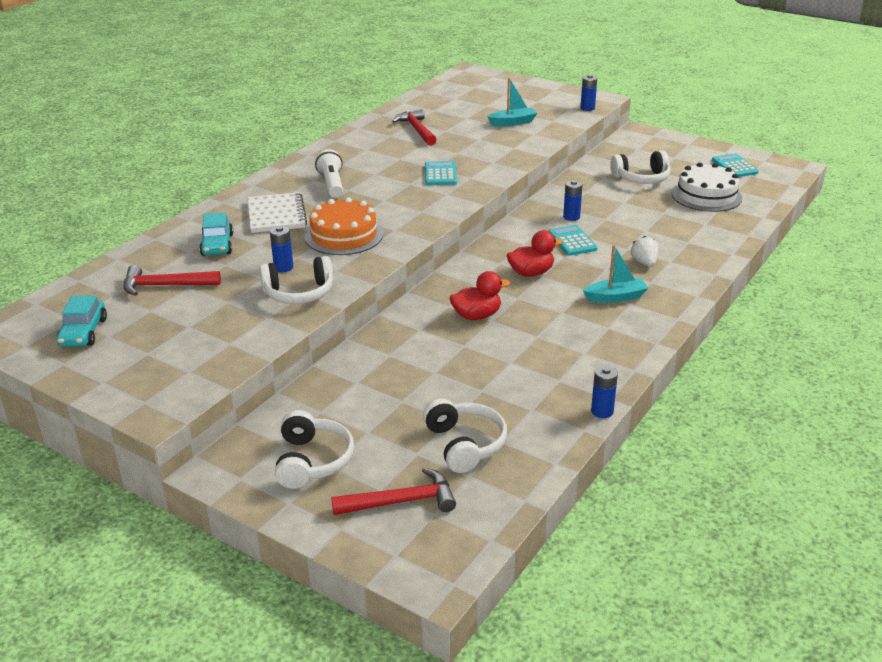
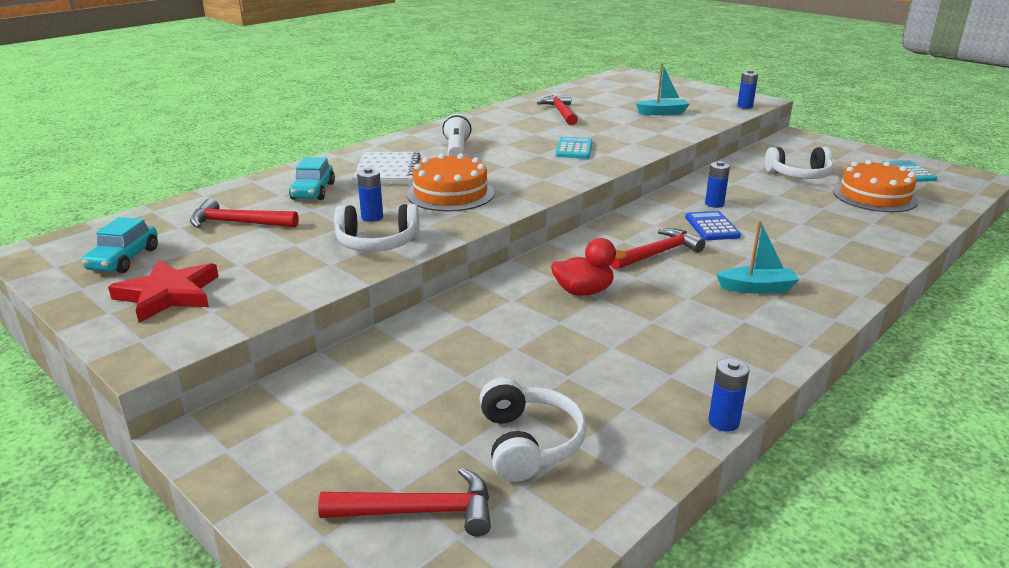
camera: 10 degrees right, 5 degrees down
white headphones [275,410,354,489] -> none
red duck [507,230,563,277] -> red hammer [611,228,706,270]
turquoise calculator [549,225,597,256] -> blue calculator [685,211,741,240]
white strawberry [630,236,658,267] -> none
white cake [672,162,742,212] -> orange cake [833,160,918,212]
none -> red star [108,260,219,323]

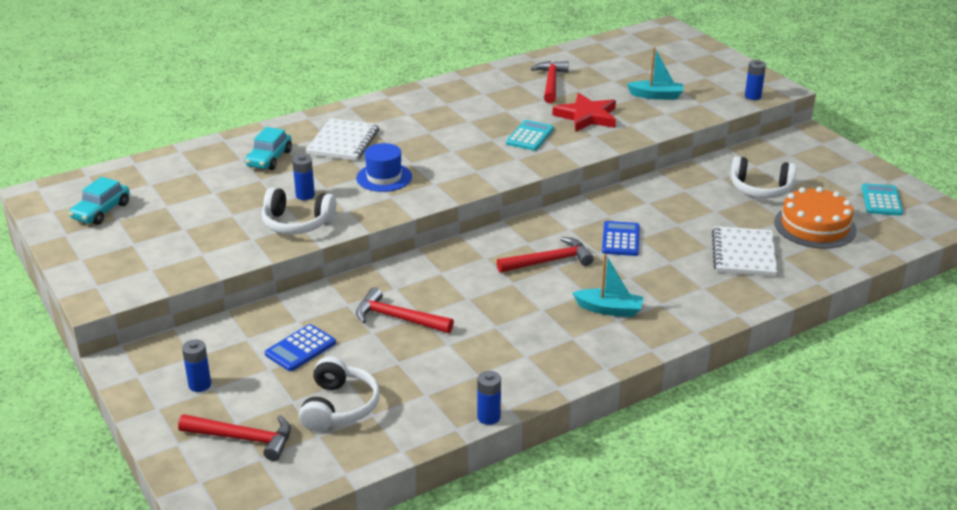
camera: 15 degrees right, 5 degrees up
red star [108,260,219,323] -> red star moved to [552,93,616,132]
red hammer [190,198,299,228] -> red hammer moved to [356,287,454,333]
orange cake [407,153,494,212] -> blue hat [356,143,412,192]
white flashlight [442,113,472,156] -> none
red duck [551,238,626,296] -> none
blue battery [705,161,730,208] -> blue battery moved to [182,339,211,392]
none -> blue calculator [265,324,336,371]
none -> white notebook [712,226,777,276]

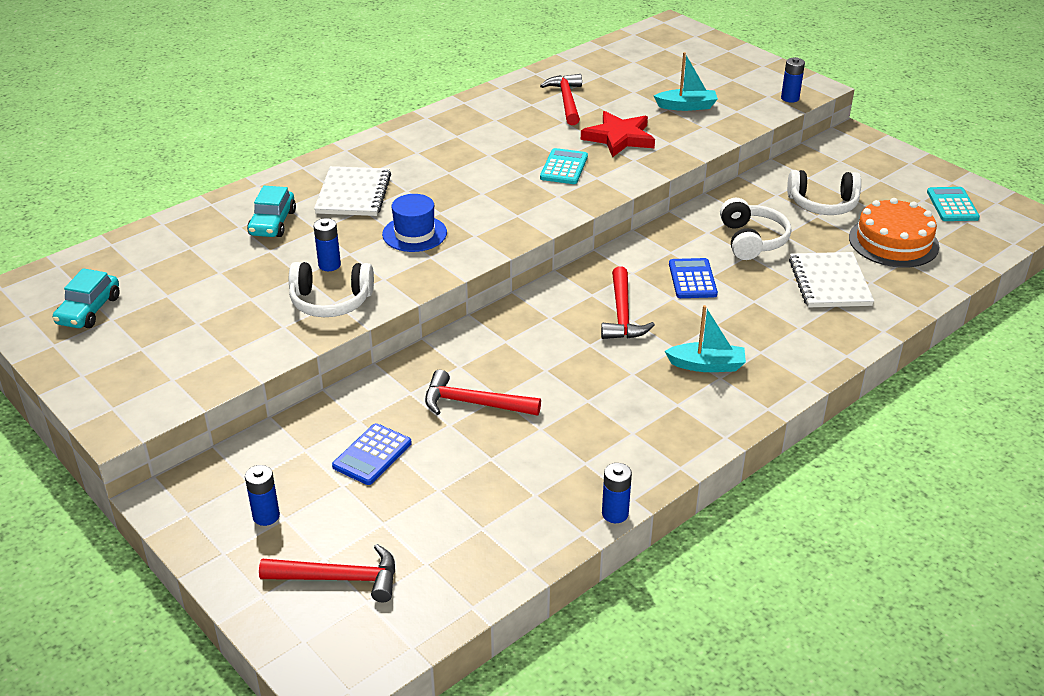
camera: 10 degrees left, 5 degrees up
white headphones [299,356,380,432] -> white headphones moved to [720,198,792,260]
red hammer [497,237,594,272] -> red hammer turned 120 degrees clockwise [601,266,655,339]

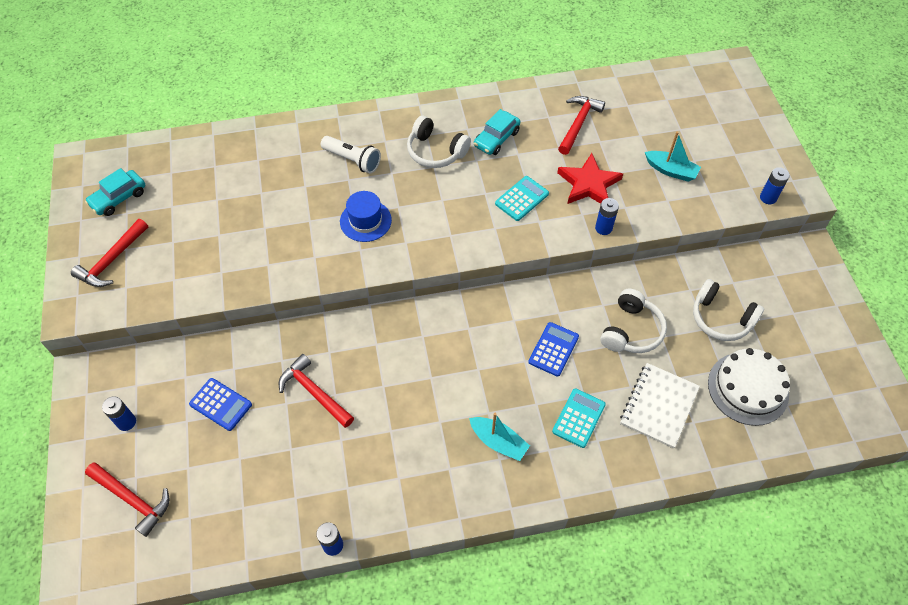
camera: 30 degrees right, 20 degrees up
turquoise car [247,186,296,237] -> turquoise car moved to [474,109,520,155]
white headphones [289,262,374,317] -> white headphones moved to [407,116,471,168]
white notebook [314,166,391,216] -> white flashlight [321,136,381,173]
blue battery [314,218,341,271] -> blue battery moved to [595,198,619,235]
blue calculator [332,423,412,485] -> blue calculator turned 120 degrees counterclockwise [189,378,252,431]
red hammer [601,266,655,339] -> red hammer moved to [71,219,148,287]
orange cake [849,198,939,268] -> white cake [708,348,790,426]
turquoise calculator [927,187,980,221] -> turquoise calculator moved to [552,388,606,448]

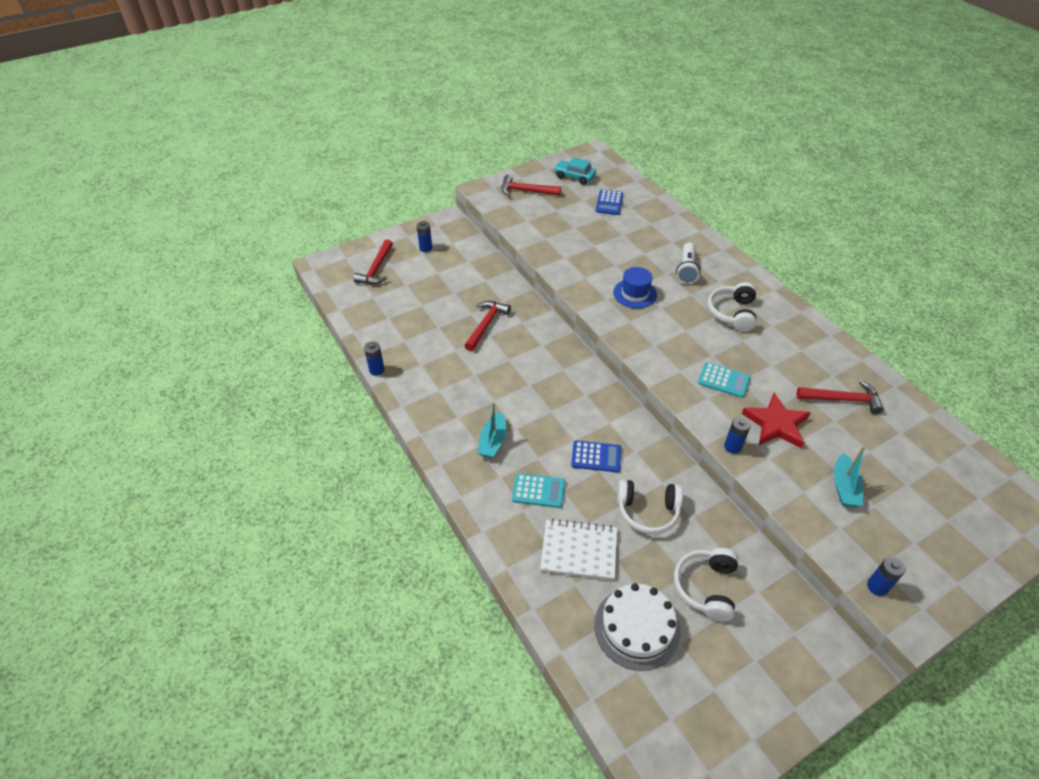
camera: 70 degrees right, 10 degrees down
blue calculator [189,378,252,431] -> blue calculator moved to [595,190,624,215]
turquoise car [474,109,520,155] -> none

